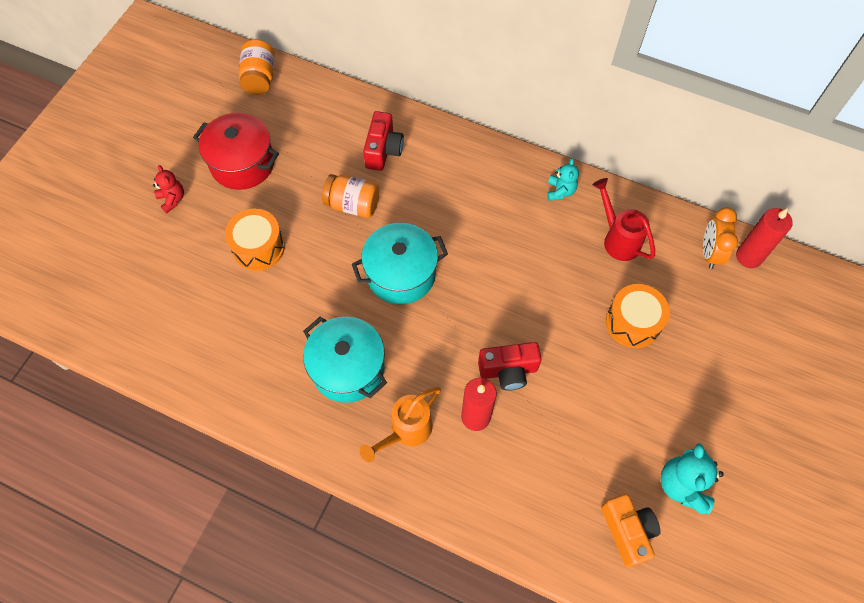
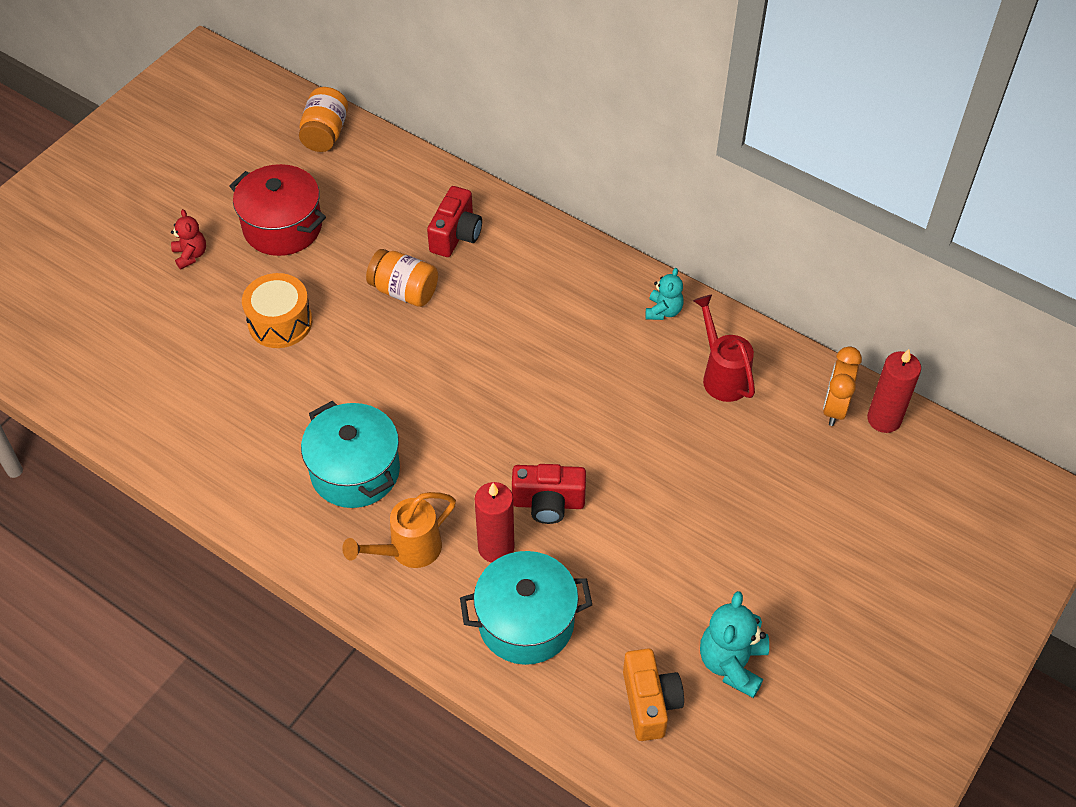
camera: 10 degrees right, 10 degrees down
turquoise pot [352,223,448,304] -> turquoise pot moved to [460,551,592,665]
orange drum [606,284,670,348] -> none

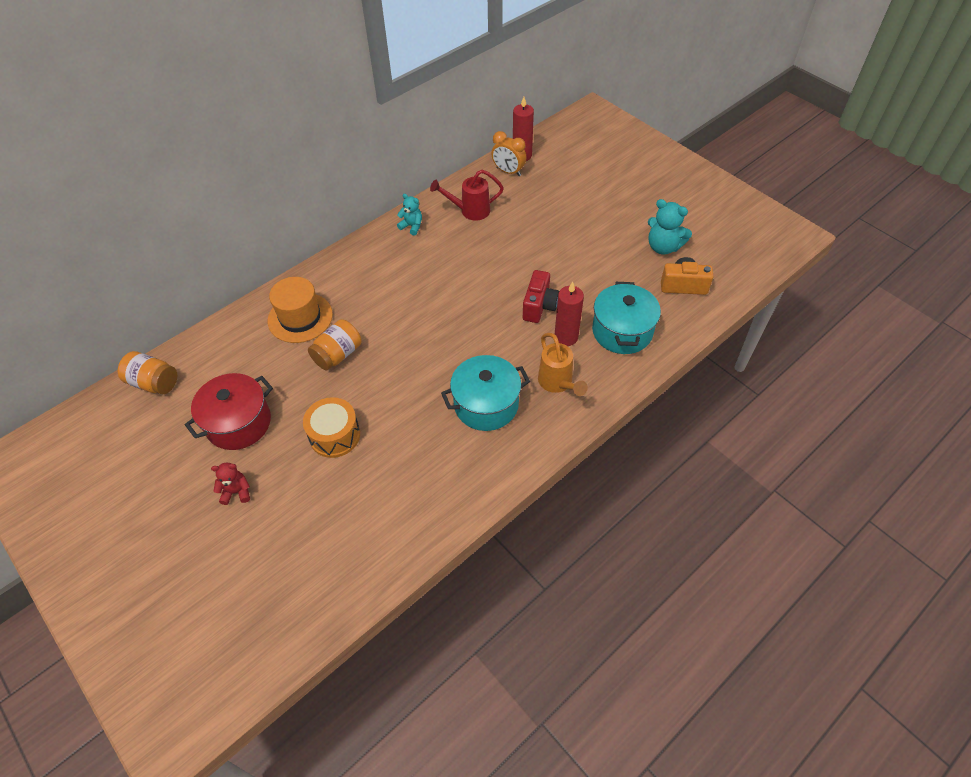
camera: 75 degrees left, 0 degrees up
red camera [427,186,482,257] -> orange hat [268,277,333,343]

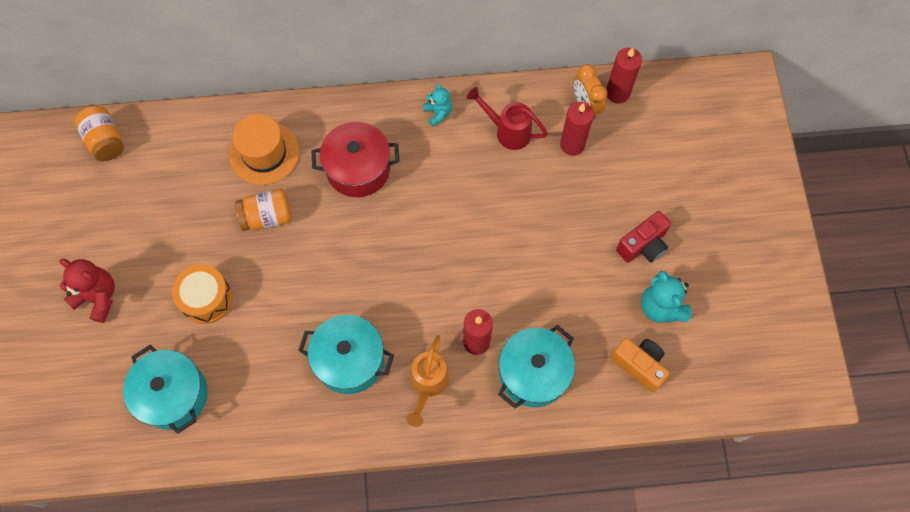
camera: 35 degrees right, 15 degrees up
red pot [185,373,273,450] -> red pot moved to [311,122,399,197]
red teddy bear [211,463,250,505] -> red teddy bear [59,259,115,323], size x1.62
red camera [523,270,559,323] -> red camera moved to [616,211,671,263]
none -> turquoise pot [123,345,207,434]
none -> red candle [560,102,594,156]

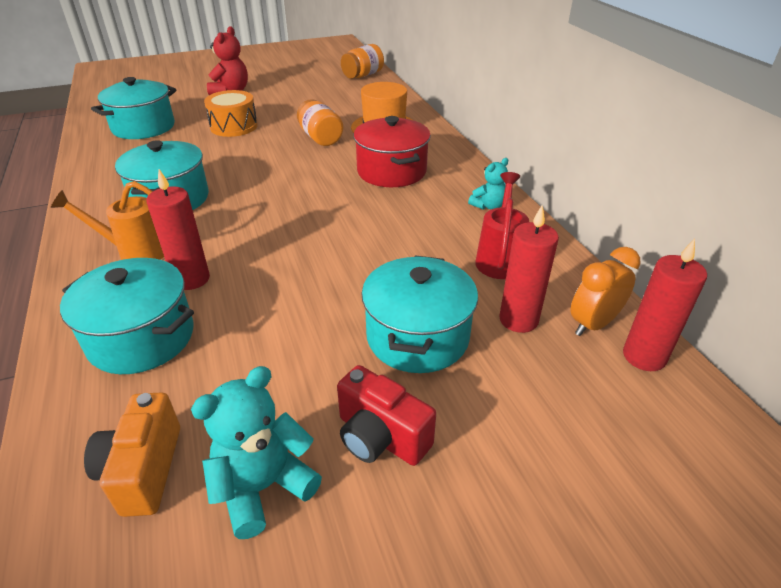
camera: 75 degrees right, 30 degrees down
orange camera [611,338,670,392] -> orange camera turned 150 degrees clockwise [84,392,180,517]
none -> turquoise pot [361,255,478,373]

